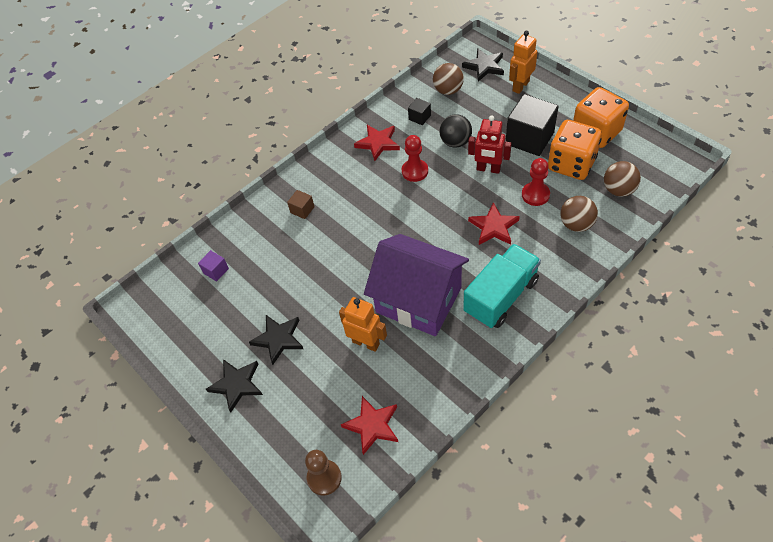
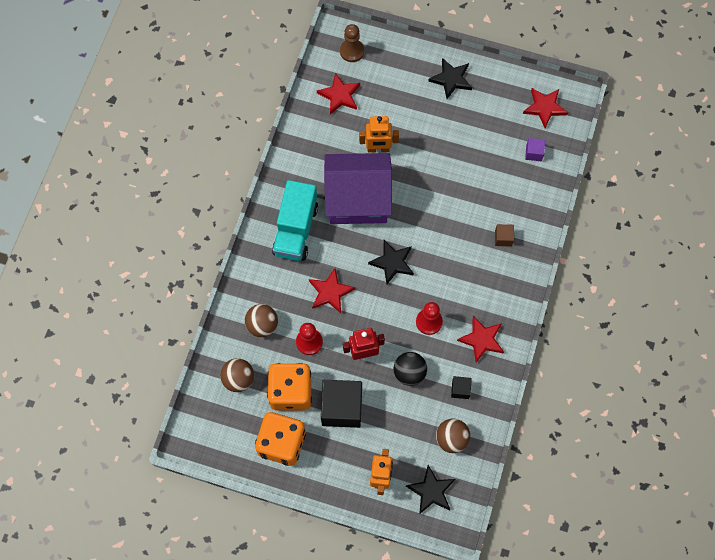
camera: 145 degrees right, 15 degrees up
black star [249,315,303,365] -> black star moved to [368,240,414,285]
none -> red star [523,88,568,128]

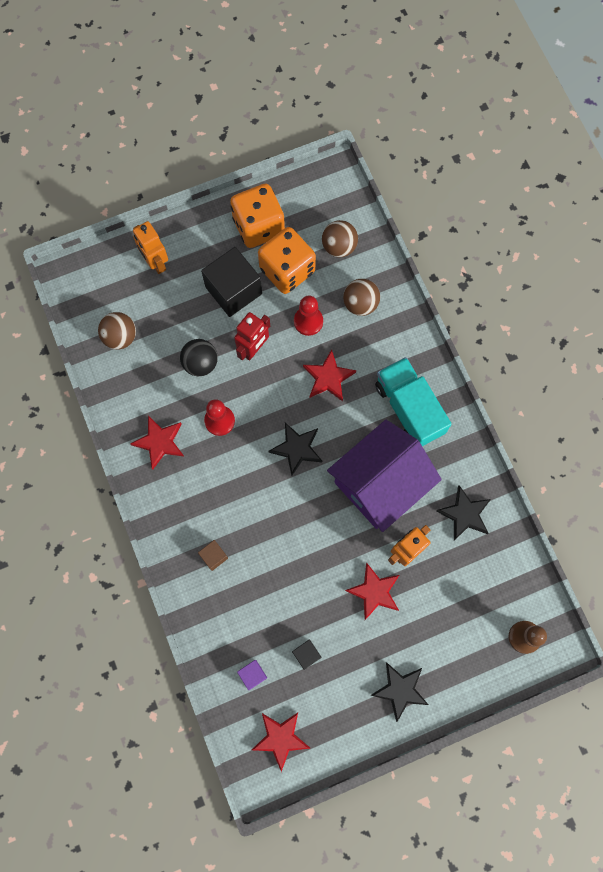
camera: 140 degrees right, 5 degrees up
red star [317,73,360,115] -> red star moved to [345,563,399,620]
black star [406,465,455,515] -> black star moved to [436,485,491,540]
black cube [451,376,472,399] -> black cube moved to [292,639,322,670]

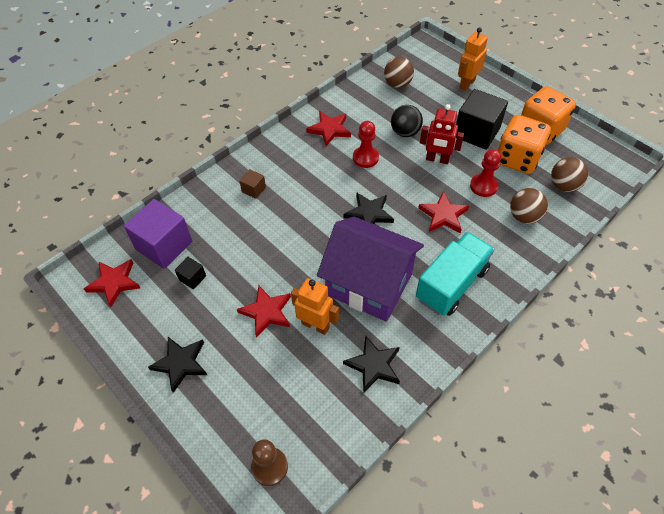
camera: 70 degrees right, 20 degrees down
purple cube [237,660,267,690] -> purple cube [124,199,193,269], size x2.16

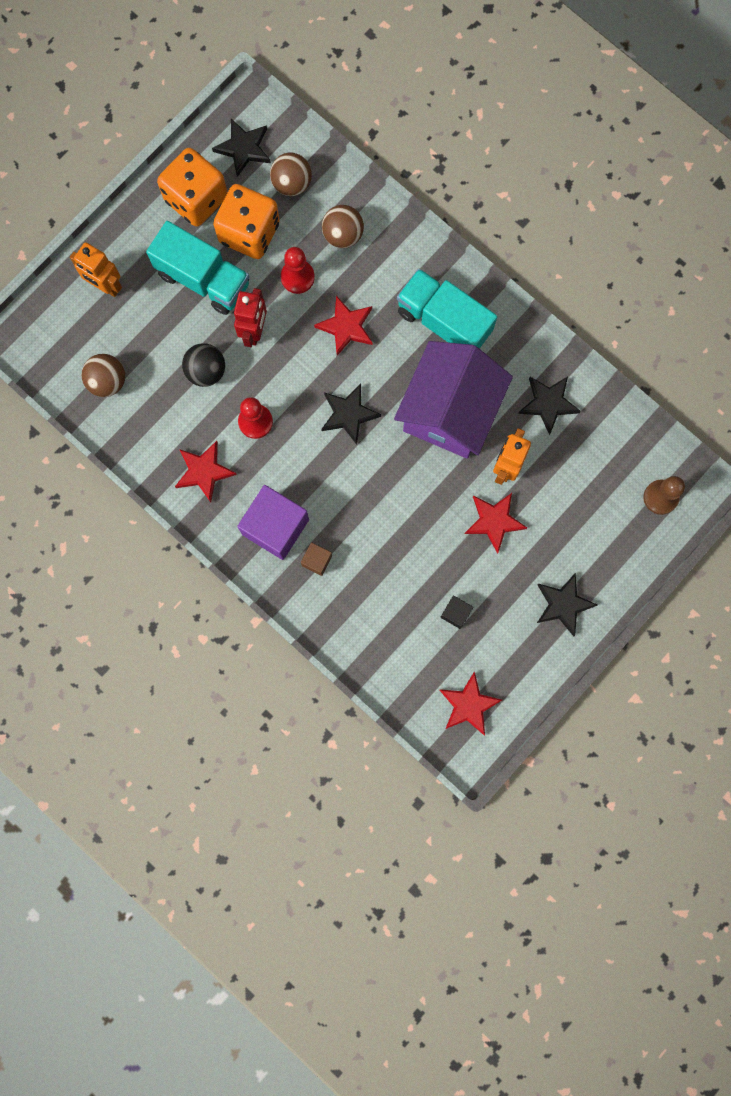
camera: 95 degrees left, 25 degrees up
purple cube [124,199,193,269] -> purple cube moved to [237,485,309,560]
black cube [456,89,508,150] -> turquoise truck [146,221,249,315]
none -> black star [212,119,271,177]

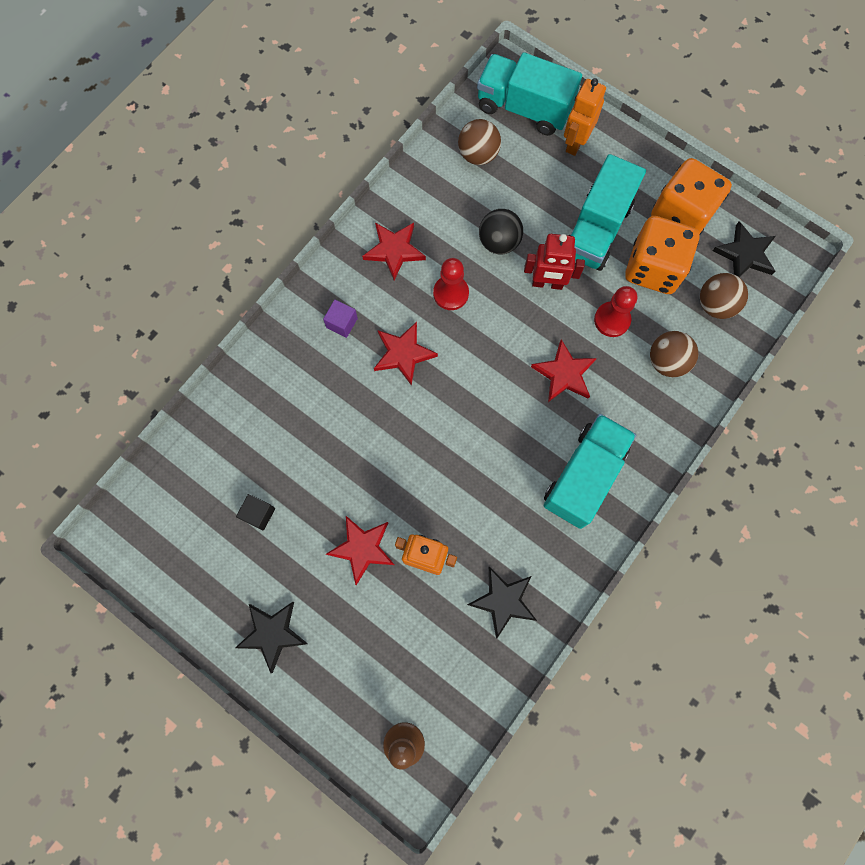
camera: 85 degrees right, 5 degrees down
purple cube [237,485,309,560] -> purple cube [323,300,358,338], size x0.46
brown cube [301,542,332,576] -> none
black star [321,384,381,445] -> none
purple house [394,341,513,458] -> none
red star [439,672,502,736] -> red star moved to [374,322,438,386]
none -> turquoise truck [477,52,582,136]

